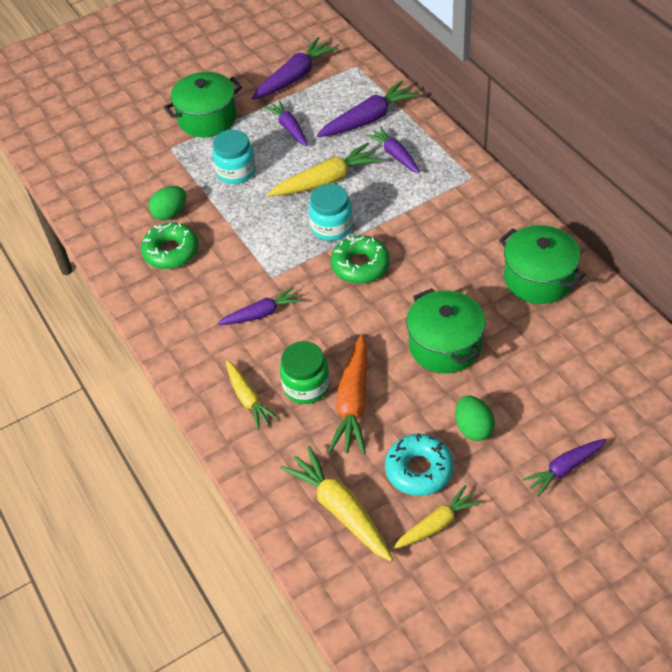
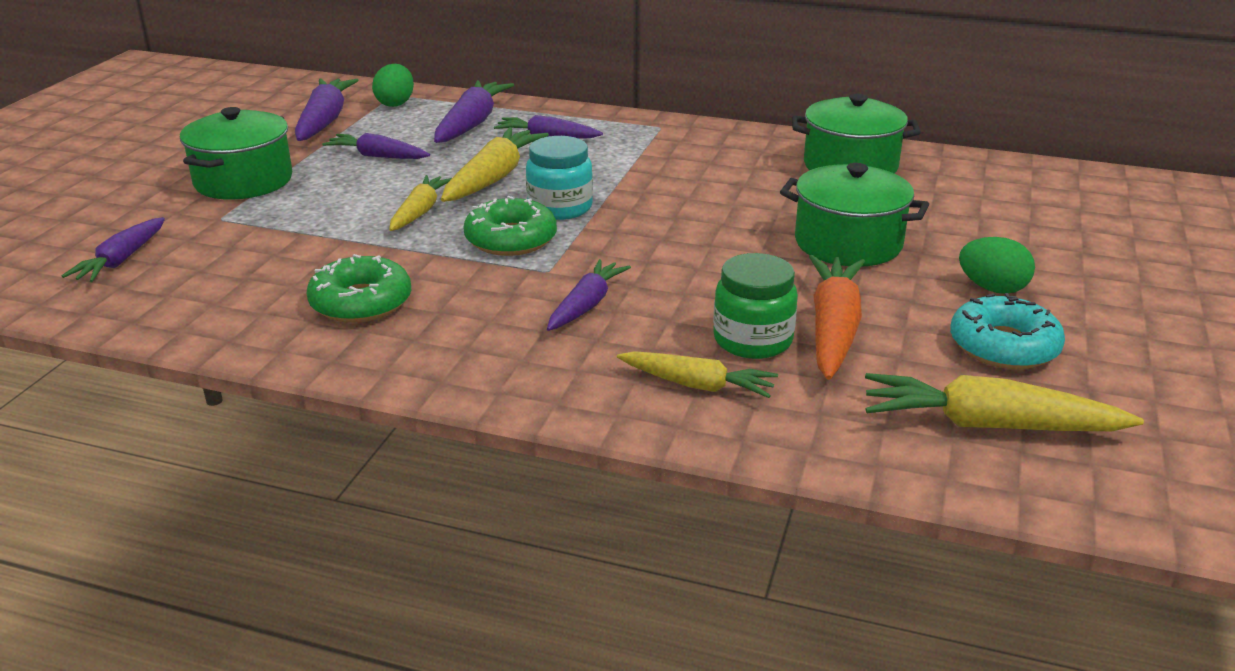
camera: 45 degrees left, 20 degrees down
green egg [149,186,186,220] -> green egg moved to [372,64,414,107]
turquoise jar [212,130,256,184] -> none
orange carrot [328,335,367,454] -> orange carrot turned 135 degrees counterclockwise [809,255,865,380]
green donut [331,235,390,284] -> green donut moved to [463,196,557,256]
yellow carrot [393,485,481,549] -> yellow carrot moved to [389,175,452,231]
purple carrot [522,439,606,497] -> purple carrot moved to [62,217,165,282]

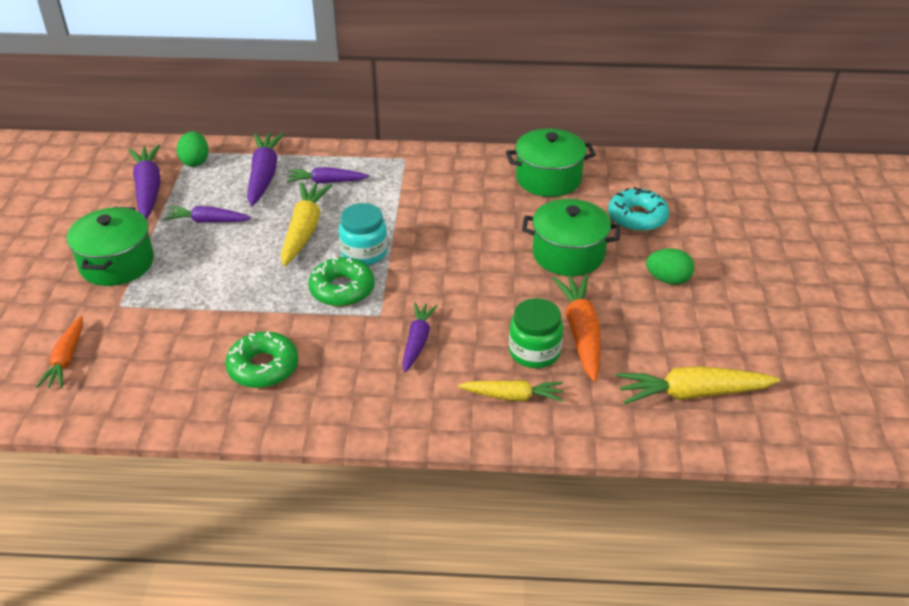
camera: 15 degrees left, 10 degrees up
purple carrot [62,217,165,282] -> orange carrot [36,316,83,388]
yellow carrot [389,175,452,231] -> none
turquoise donut [950,293,1065,369] -> turquoise donut moved to [608,187,669,232]

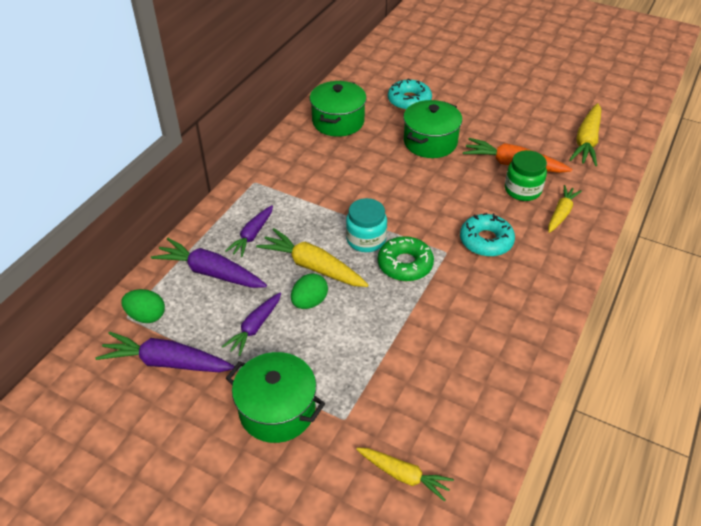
camera: 65 degrees left, 5 degrees up
orange carrot [36,316,83,388] -> yellow carrot [356,448,454,502]
green donut [225,331,298,388] -> none
purple carrot [402,302,438,372] -> turquoise donut [460,213,515,257]
green egg [646,248,694,284] -> green egg moved to [291,273,328,309]

